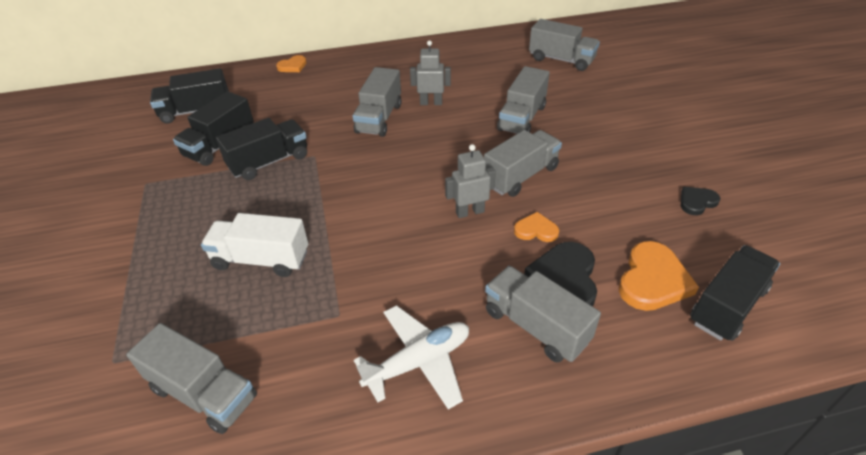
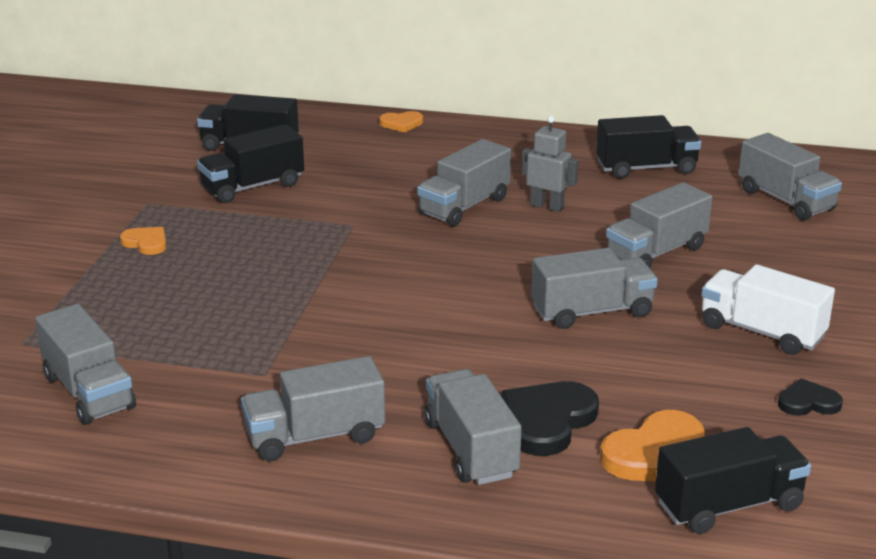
camera: 25 degrees right, 15 degrees down
white truck [201,213,308,277] -> white truck moved to [701,264,835,355]
black truck [216,118,307,180] -> black truck moved to [596,115,701,179]
white plane [354,305,469,410] -> grey truck [241,356,385,461]
grey robot [445,144,496,218] -> none
orange heart [514,212,559,242] -> orange heart moved to [120,227,167,255]

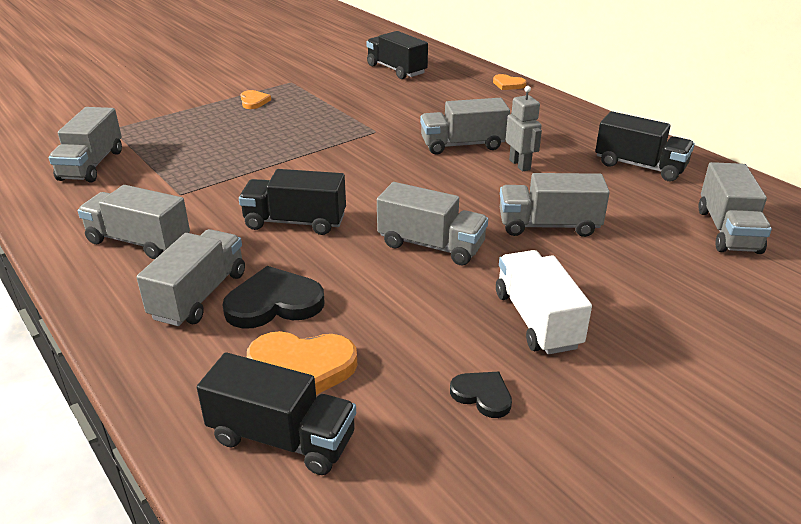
camera: 40 degrees right, 5 degrees up
black truck [197,124,304,203] -> black truck moved to [239,169,346,235]

